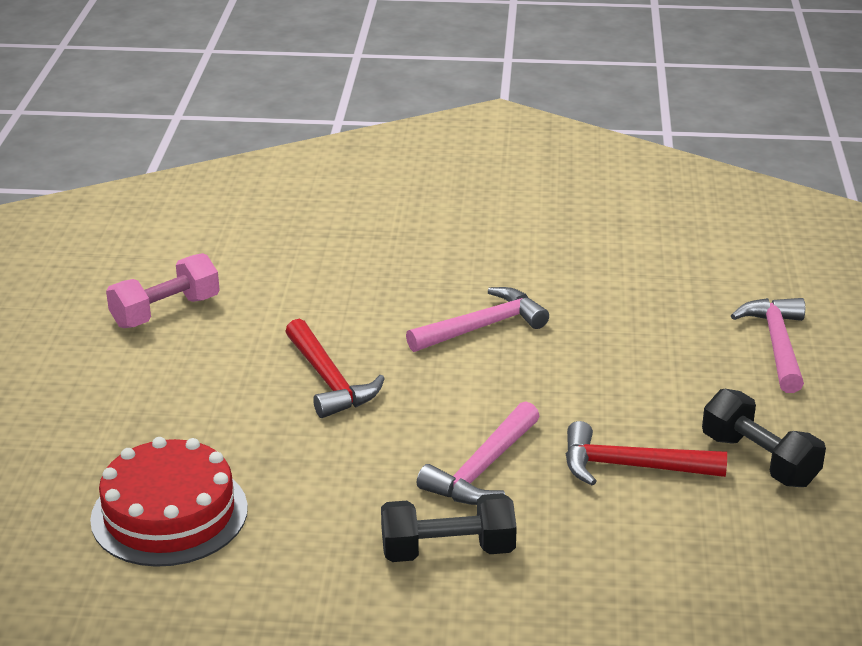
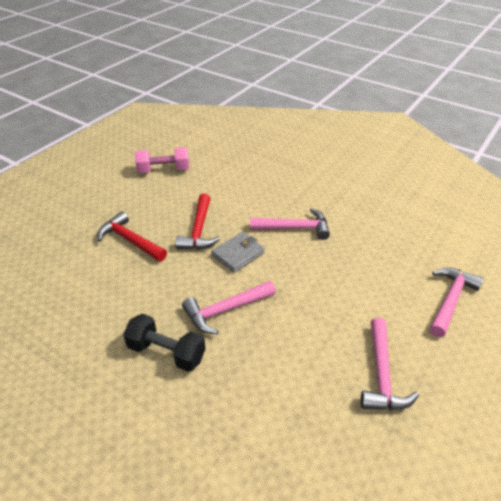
camera: 30 degrees right, 10 degrees up
red cake [90,437,248,567] -> none
red hammer [566,421,727,486] -> red hammer moved to [97,211,167,262]
black dumbbell [702,389,826,487] -> pink hammer [361,318,419,410]
none -> grey wallet [212,232,265,273]

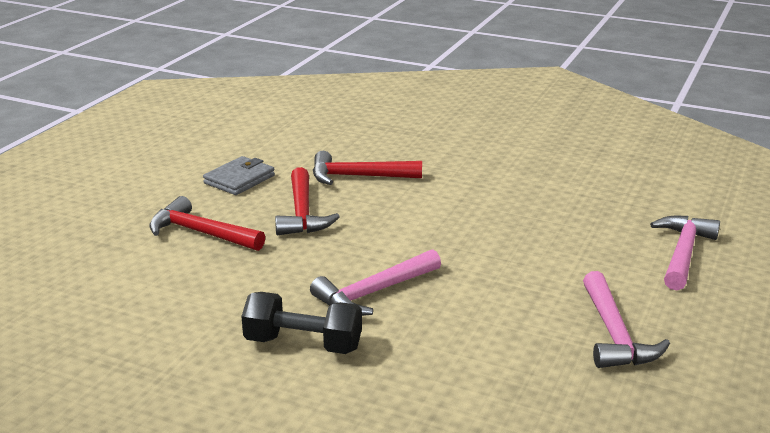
camera: 10 degrees left, 15 degrees down
pink dumbbell [135,147,189,173] -> none
grey wallet [212,232,265,273] -> grey wallet moved to [203,156,275,195]
pink hammer [250,208,330,240] -> none
none -> red hammer [313,151,422,185]

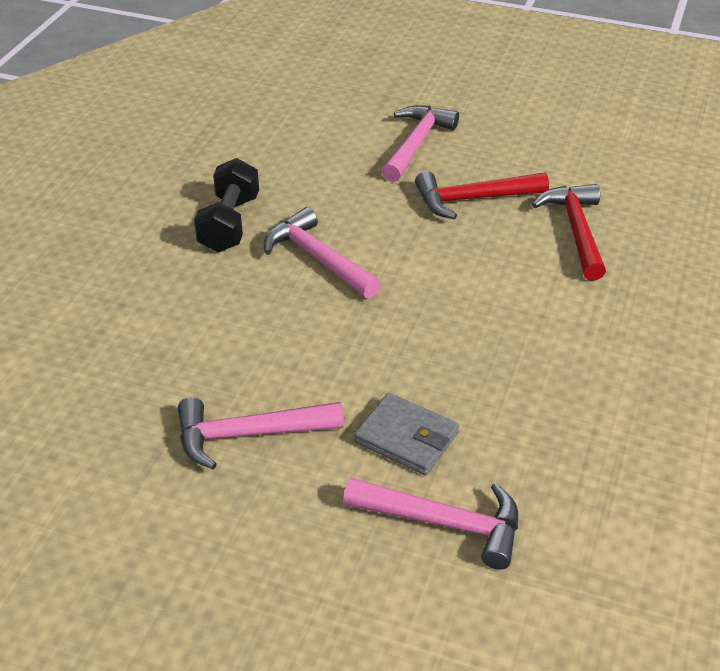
camera: 85 degrees right, 15 degrees up
red hammer [149,196,265,251] -> pink hammer [382,105,459,182]
grey wallet [203,156,275,195] -> grey wallet moved to [354,393,459,475]

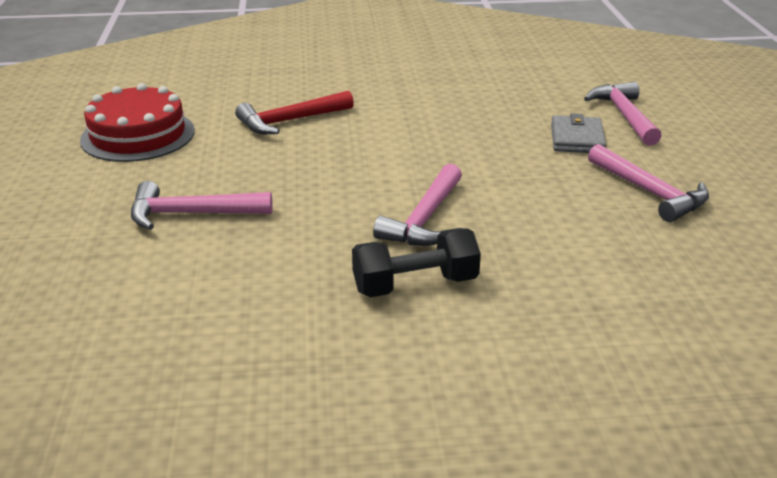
camera: 115 degrees left, 10 degrees down
red hammer [415,171,549,219] -> none
none -> red cake [80,83,195,162]

